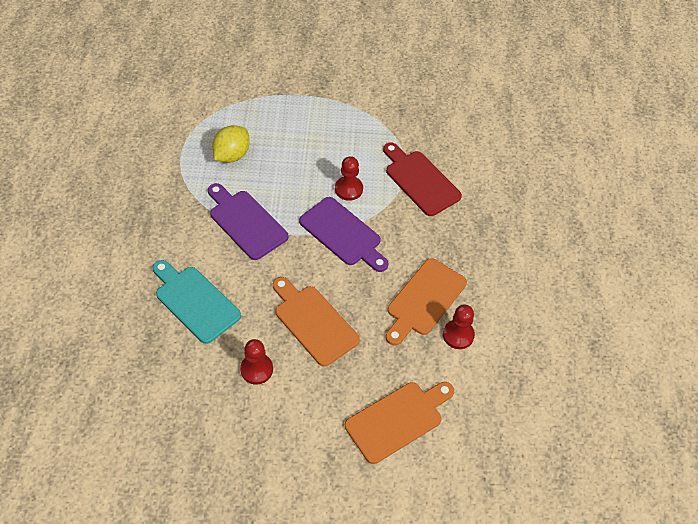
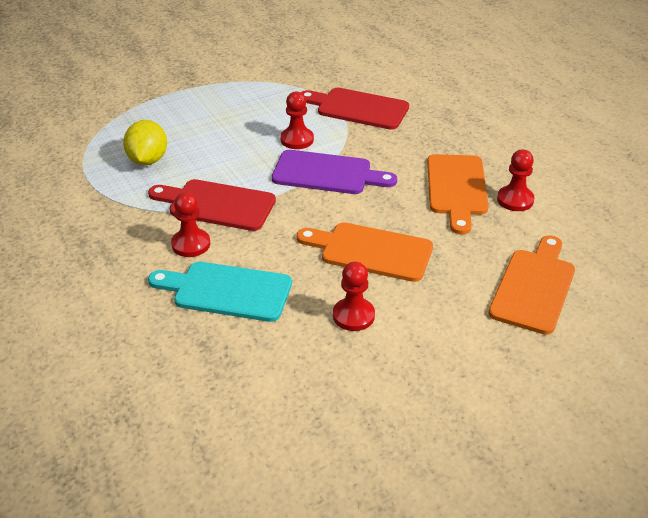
camera: 30 degrees left, 15 degrees down
purple cutting board [208,183,288,260] -> red cutting board [148,179,276,231]
none -> red pawn [171,192,210,257]

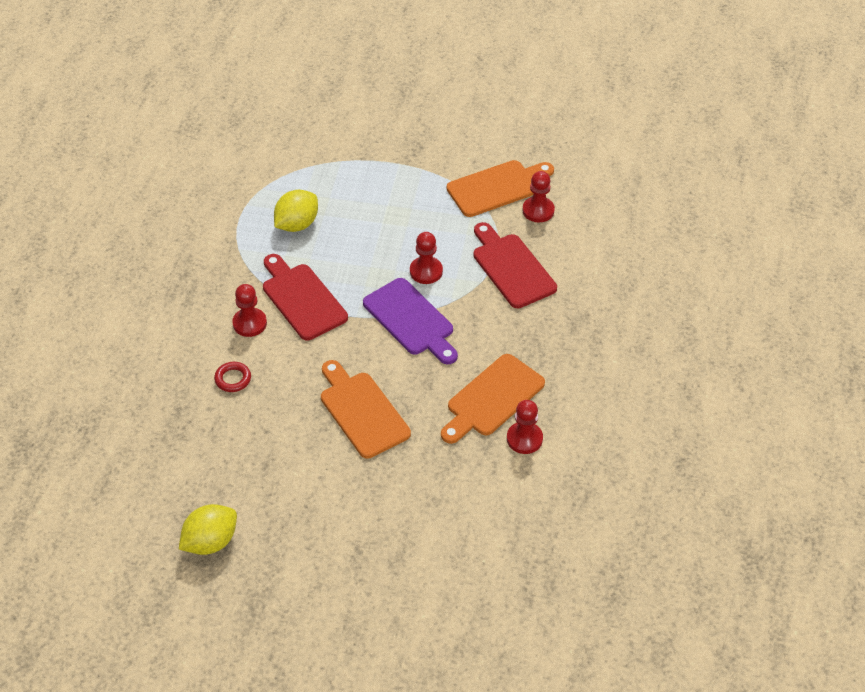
camera: 40 degrees right, 10 degrees up
turquoise cutting board [148,262,292,322] -> red ring [214,362,251,392]
red pawn [333,262,375,331] -> red pawn moved to [523,171,555,222]
orange cutting board [488,235,575,335] -> orange cutting board moved to [447,160,554,217]
none -> yellow lemon [179,504,237,555]

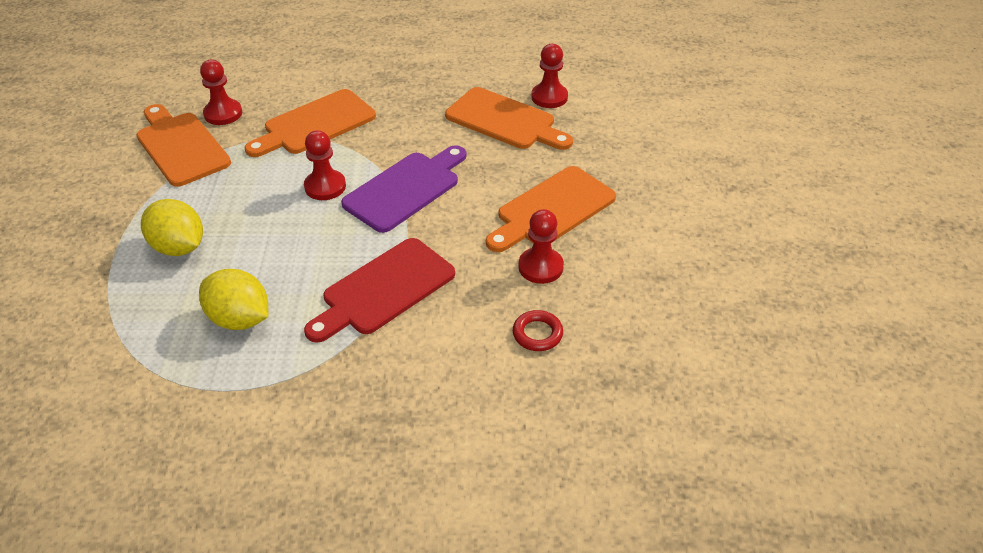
camera: 100 degrees left, 5 degrees down
yellow lemon [179,504,237,555] -> yellow lemon moved to [141,199,203,256]
red pawn [232,284,267,337] -> red pawn moved to [518,209,564,284]
red cutting board [473,222,557,308] -> orange cutting board [245,89,376,157]

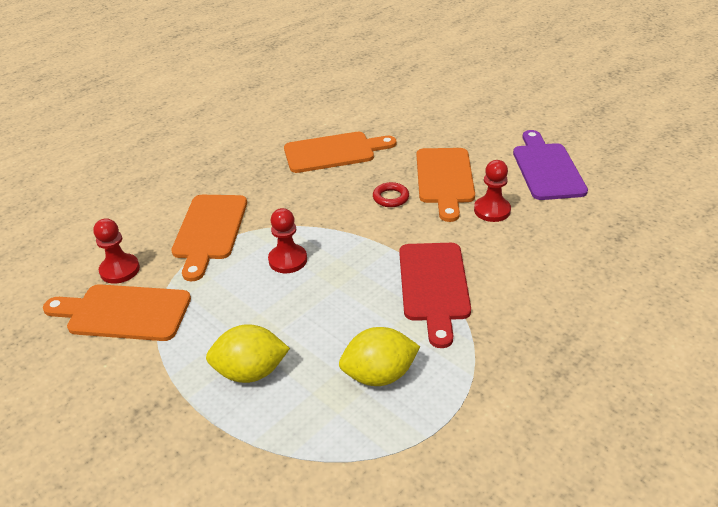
camera: 45 degrees left, 5 degrees down
purple cutting board [341,145,467,233] -> purple cutting board moved to [513,130,588,200]
red ring [513,310,563,351] -> red ring moved to [373,182,409,207]
red pawn [531,44,568,108] -> none

